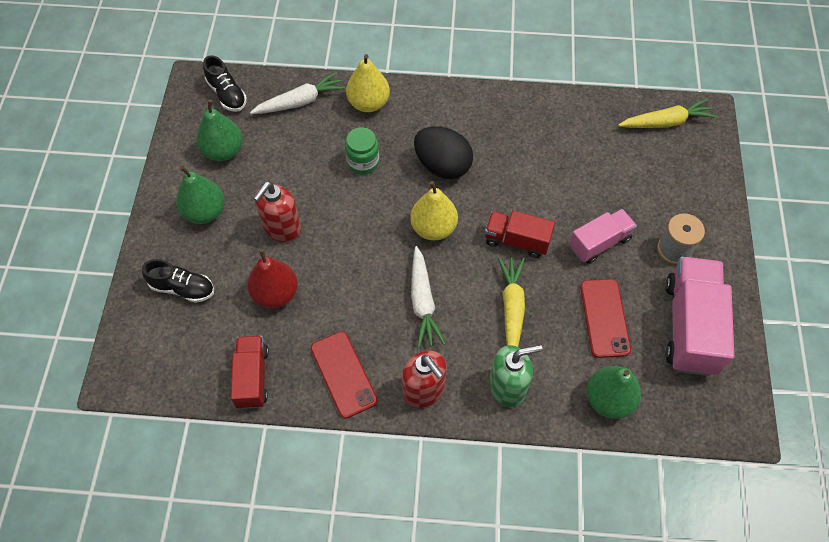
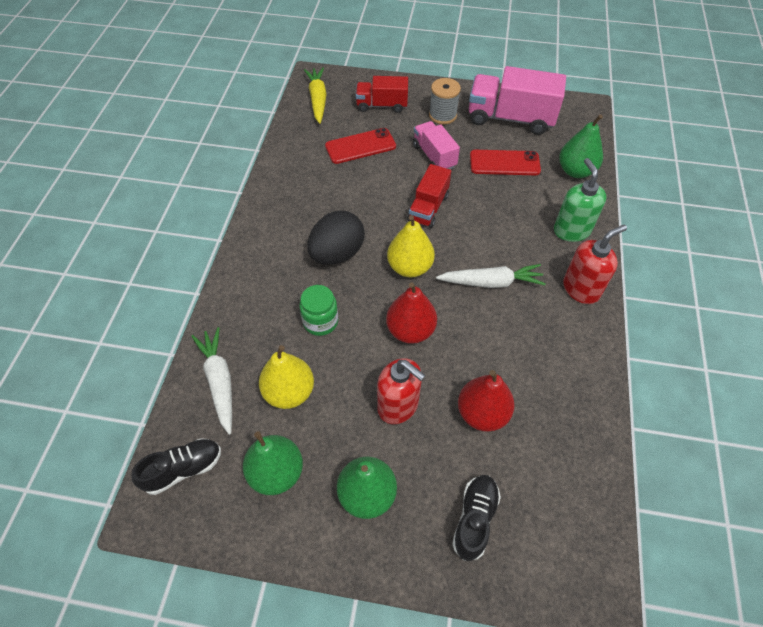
camera: 85 degrees left, 5 degrees down
red truck [230,336,269,409] -> red truck moved to [356,76,408,113]
red phone [311,331,378,419] -> red phone moved to [325,128,396,164]
yellow pear [346,54,390,112] -> yellow pear moved to [259,345,314,409]
yellow carrot [498,257,525,347] -> none
none -> red pear [386,282,437,344]

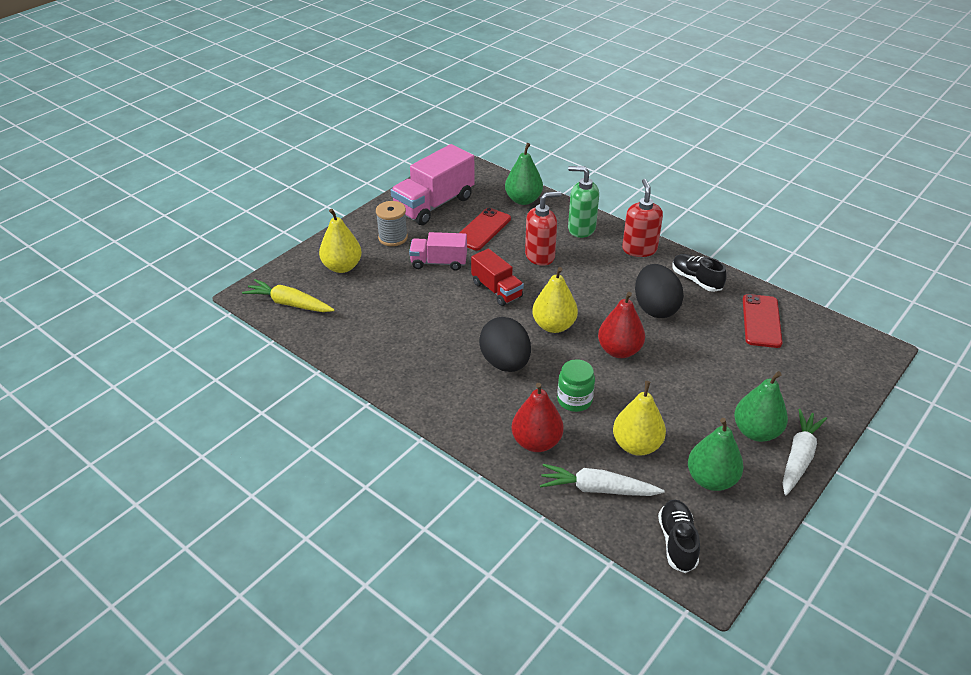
camera: 60 degrees left, 15 degrees down
red phone [325,128,396,164] -> red phone moved to [743,294,783,348]
red truck [356,76,408,113] -> yellow pear [319,209,362,273]
red soap dispenser [377,358,425,424] -> red soap dispenser moved to [525,191,562,266]
white carrot [436,264,546,288] -> white carrot moved to [783,409,827,495]
black shoe [452,475,501,561] -> black shoe moved to [672,254,726,292]
red pear [458,370,515,432] -> red pear moved to [511,383,564,452]
none -> black egg [635,264,684,318]

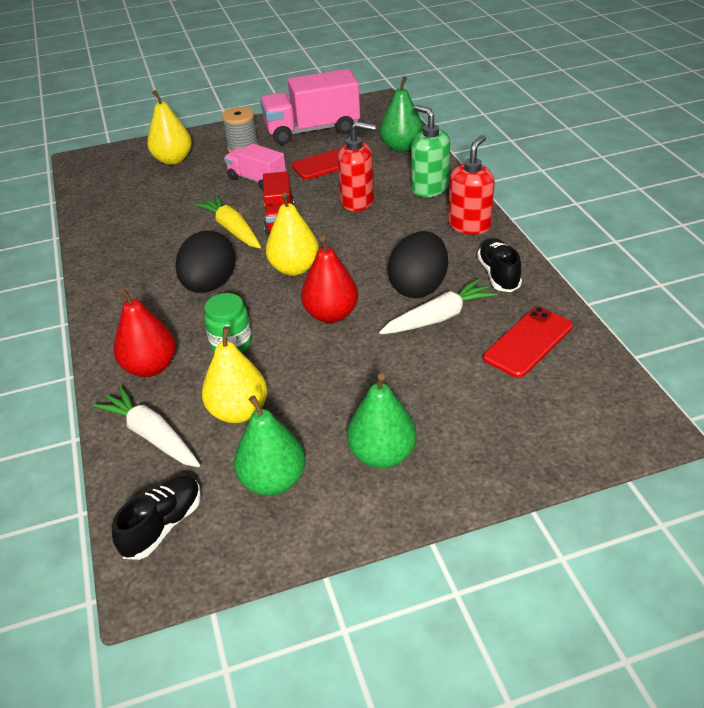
camera: 35 degrees right, 0 degrees up
yellow carrot [242,279,334,312] -> yellow carrot moved to [194,195,261,248]
white carrot [783,409,827,495] -> white carrot moved to [379,278,497,334]

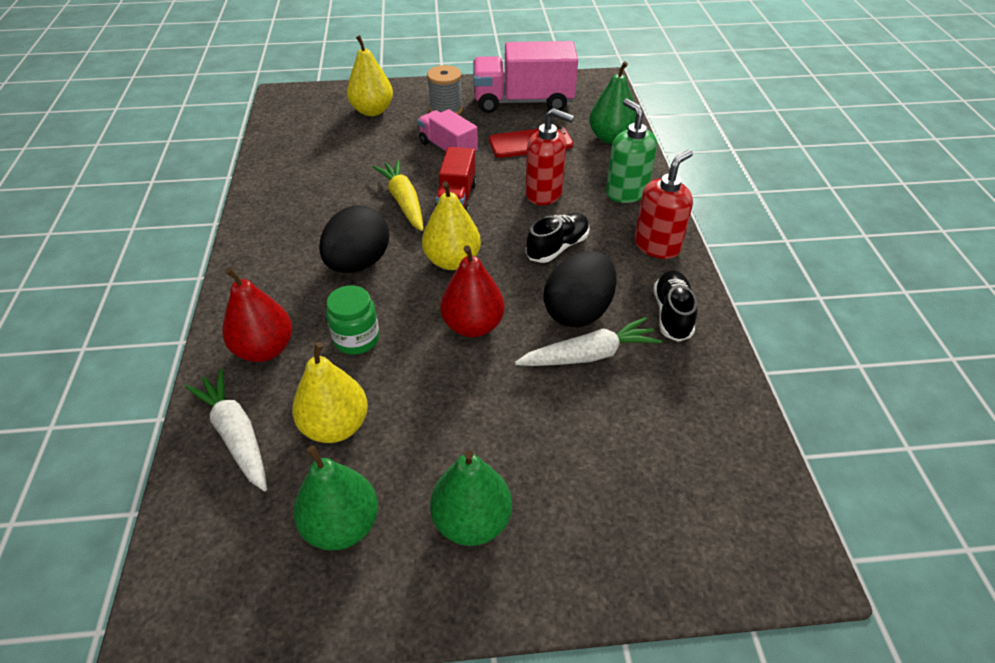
camera: 10 degrees right, 5 degrees up
black shoe [112,476,201,560] -> black shoe moved to [526,213,590,263]
red phone [483,307,573,378] -> none

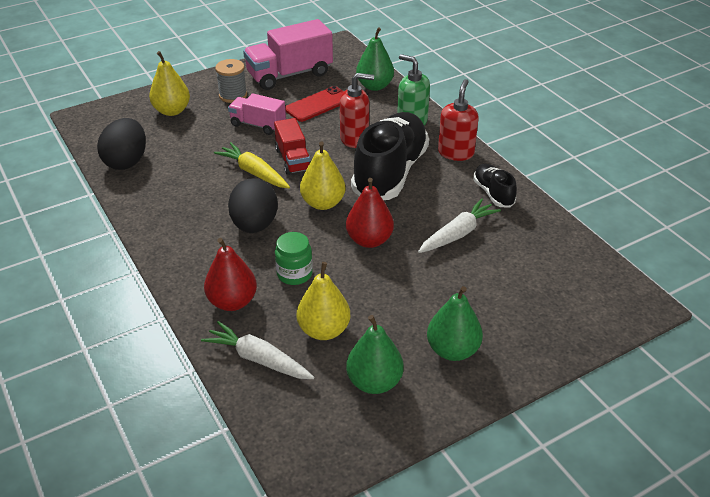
camera: 25 degrees left, 5 degrees down
black shoe [526,213,590,263] -> black shoe [351,112,429,200], size x2.12
black egg [544,251,617,327] -> black egg moved to [97,118,146,170]

